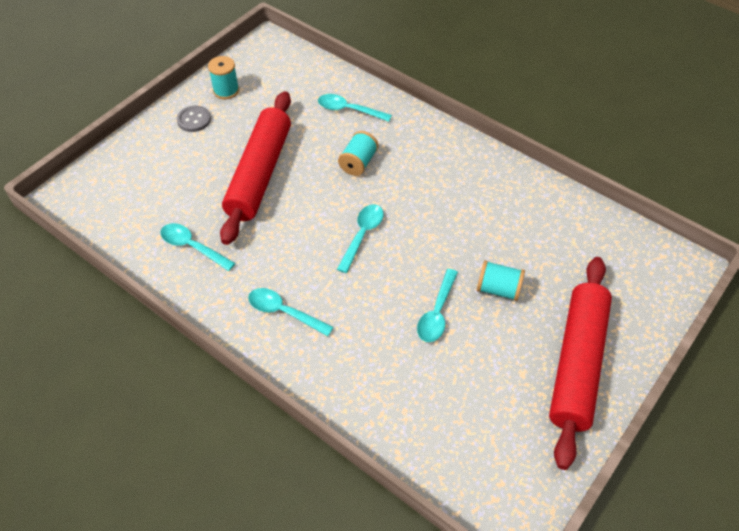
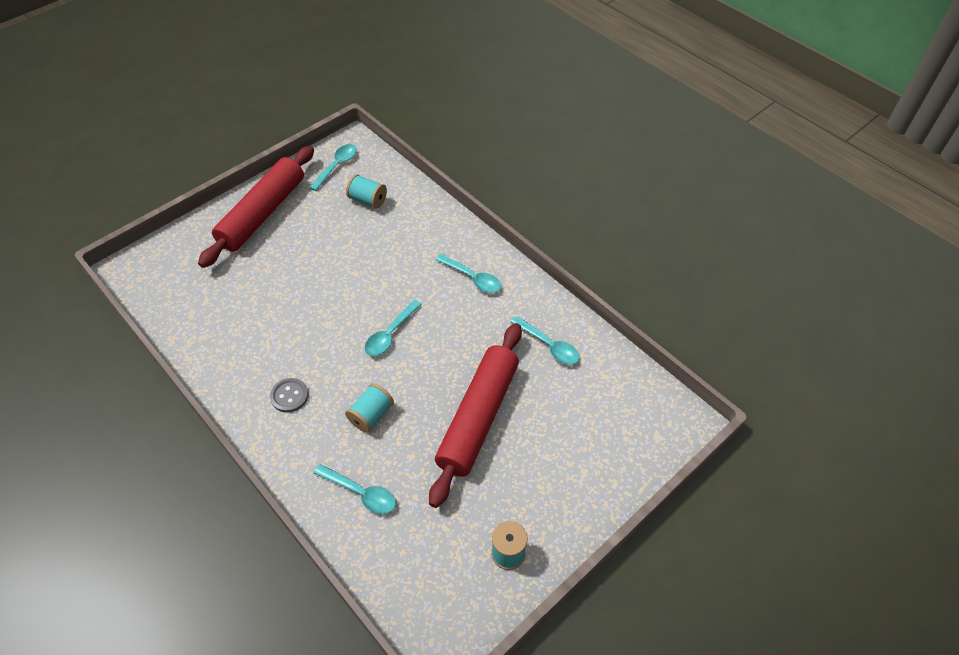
camera: 170 degrees left, 0 degrees up
grey button [177,106,211,132] -> grey button moved to [270,378,309,413]
turquoise spoon [417,269,458,342] -> turquoise spoon moved to [309,144,357,191]
turquoise spool [477,260,525,301] -> turquoise spool moved to [346,174,387,209]

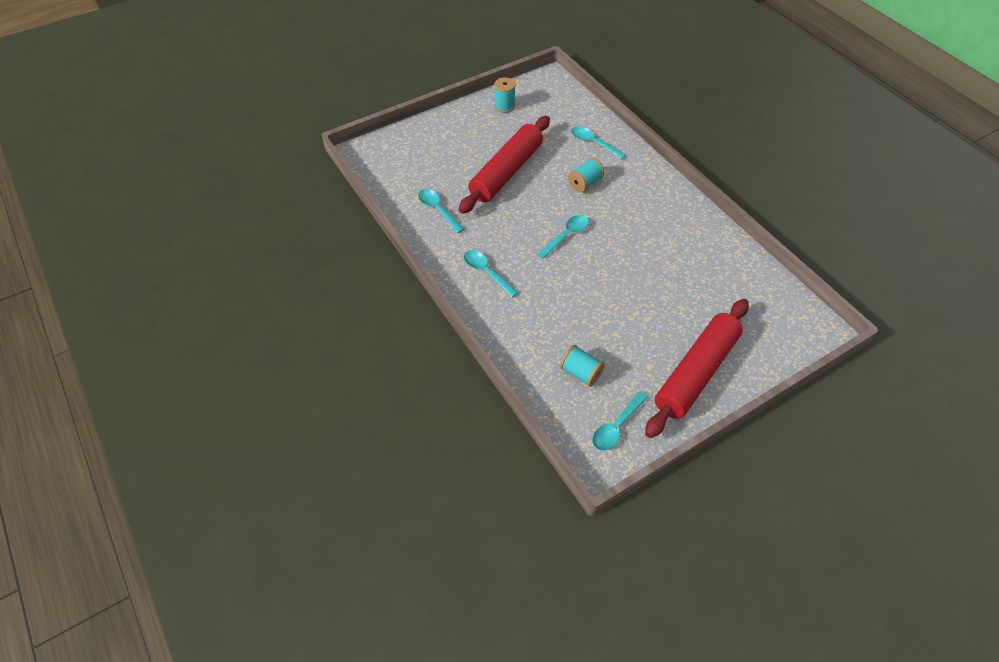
camera: 170 degrees left, 0 degrees up
grey button [270,378,309,413] -> none

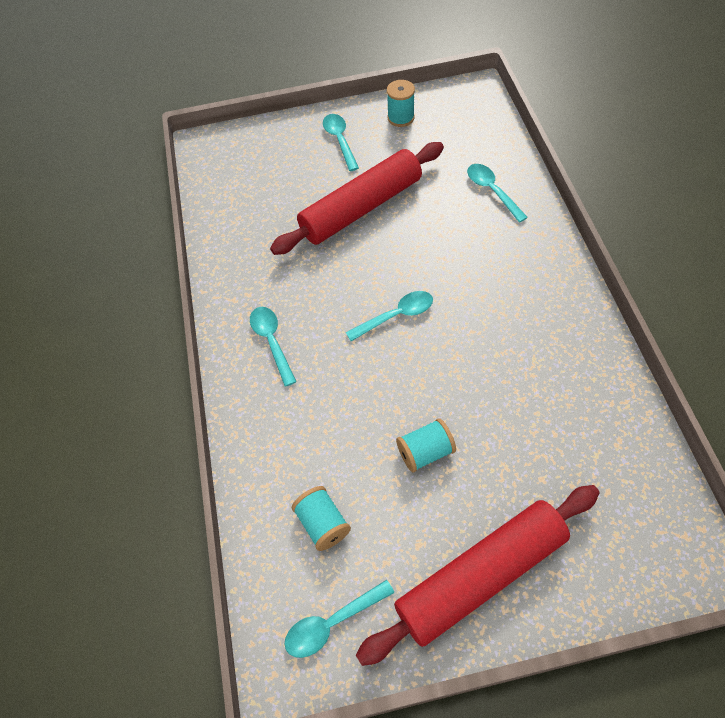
camera: 25 degrees right, 5 degrees up
turquoise spoon [418,189,464,233] -> turquoise spoon moved to [323,114,359,171]
turquoise spool [568,158,604,192] -> turquoise spool moved to [396,418,456,472]

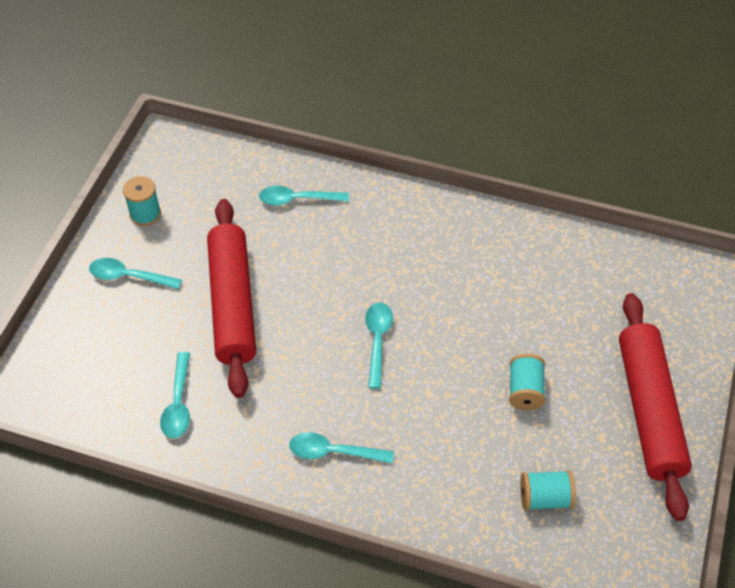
camera: 65 degrees left, 5 degrees down
turquoise spoon [284,580,394,658] -> turquoise spoon moved to [160,352,190,439]

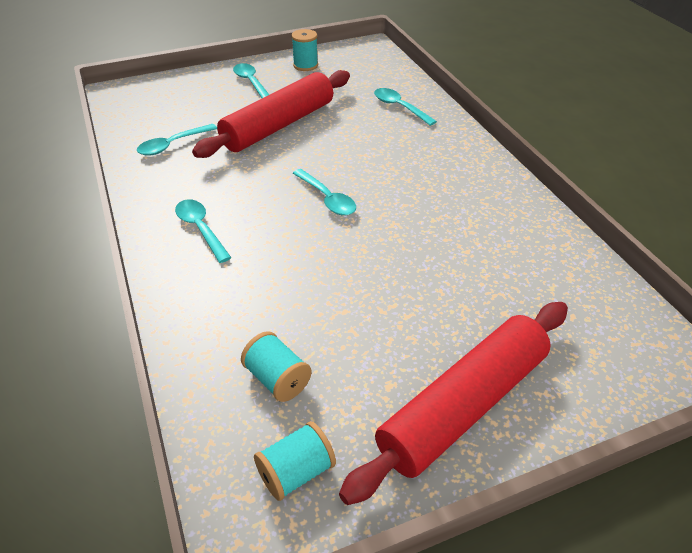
camera: 50 degrees right, 10 degrees down
turquoise spoon [365,302,393,389] -> turquoise spoon turned 90 degrees clockwise [293,169,356,216]
turquoise spool [509,354,545,410] -> turquoise spool moved to [254,421,336,501]

